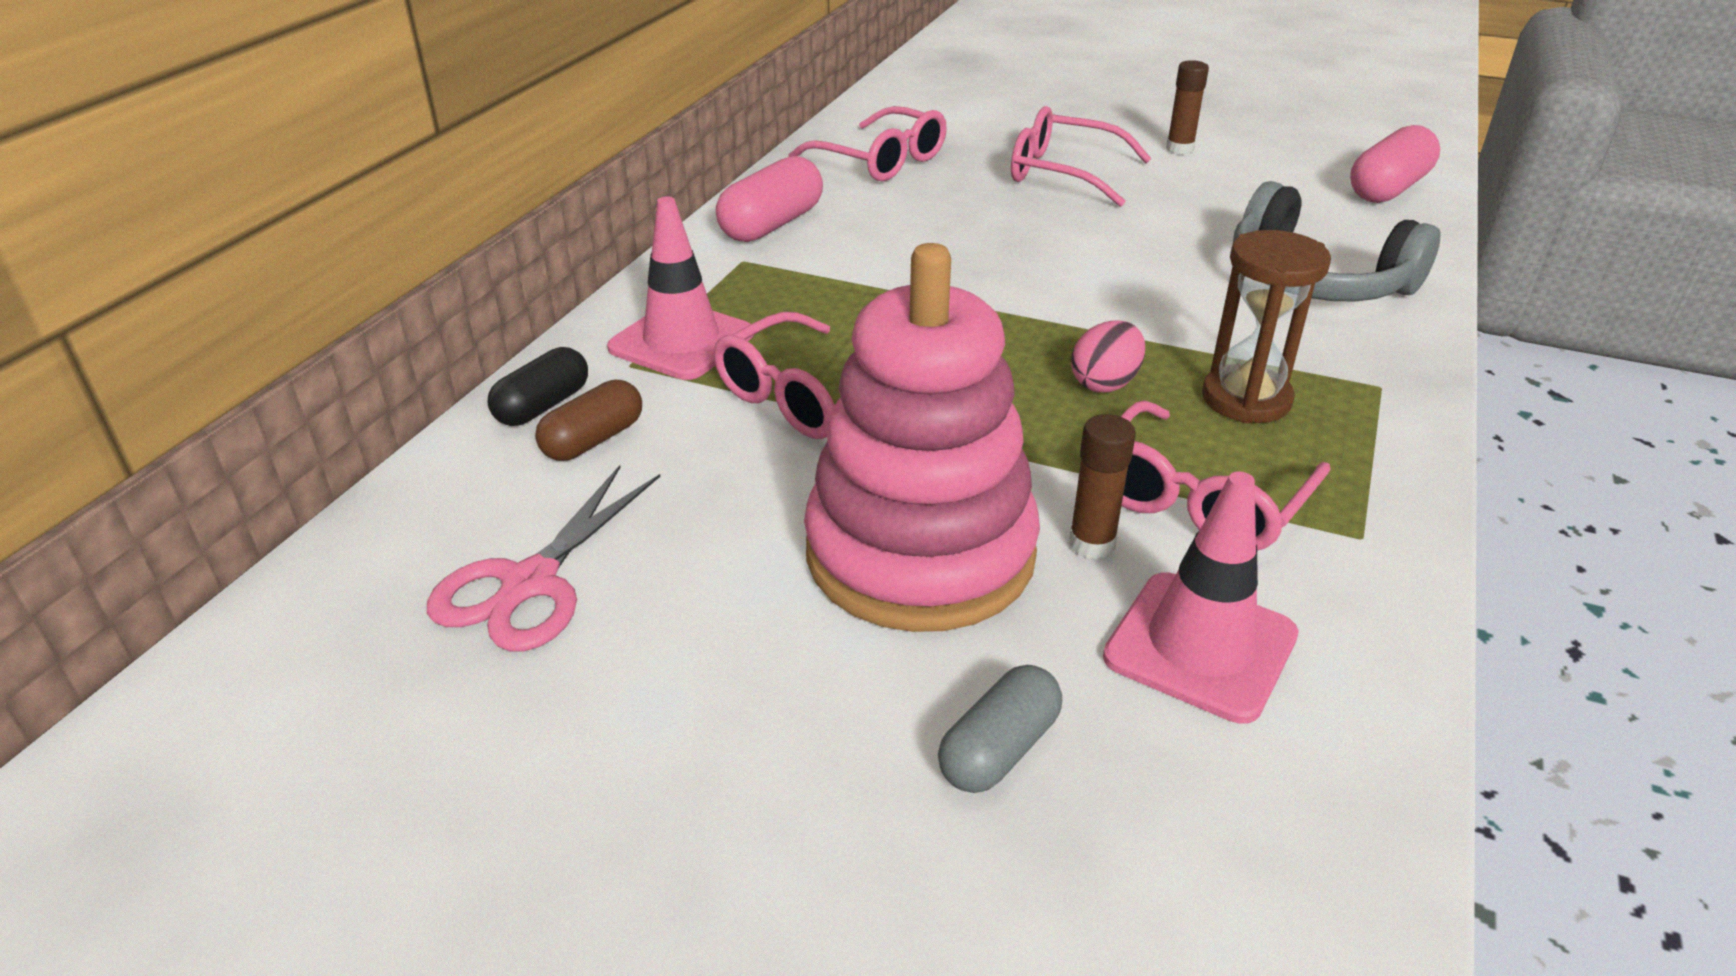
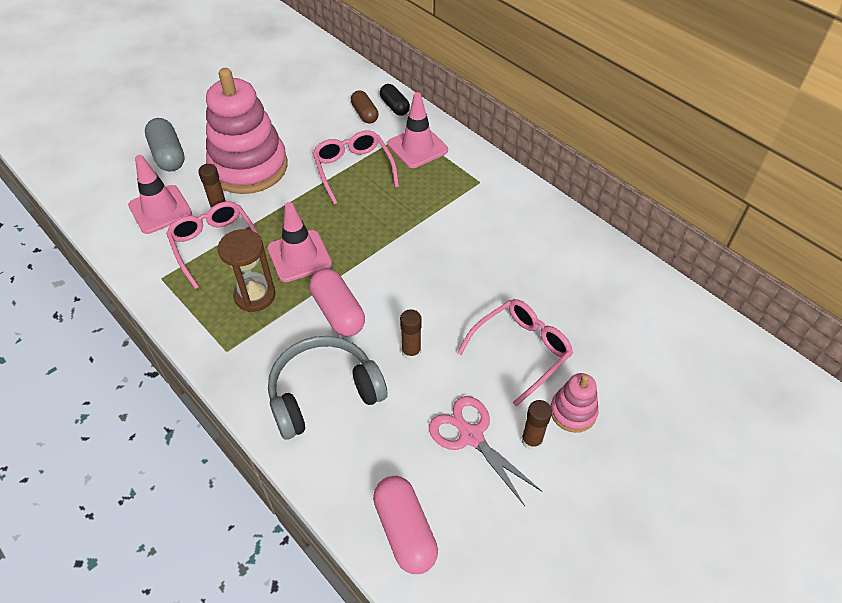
camera: 115 degrees right, 15 degrees up
pink scissors [427,465,660,651] -> pink scissors moved to [429,396,542,506]
pink capsule [716,156,823,242] -> pink capsule moved to [309,269,365,336]
pink glasses [788,106,947,181] -> none
grey capsule [938,665,1062,793] -> grey capsule [145,118,185,172], size x1.50
pink egg [1071,320,1145,392] -> pink traffic cone [267,202,332,282]
none -> brown glue stick [400,309,422,361]
none -> pink stacking toy [550,373,599,433]

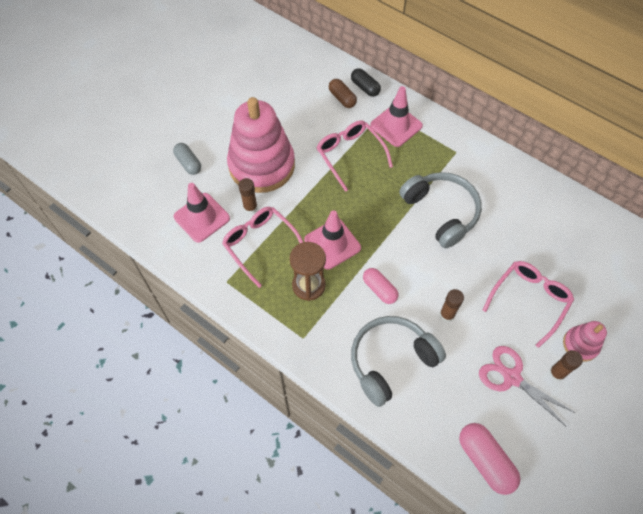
camera: 10 degrees left, 10 degrees up
grey capsule [145,118,185,172] -> grey capsule [173,143,201,175], size x0.66
pink capsule [309,269,365,336] -> pink capsule [363,268,398,304], size x0.66
none -> grey headphones [399,172,482,248]

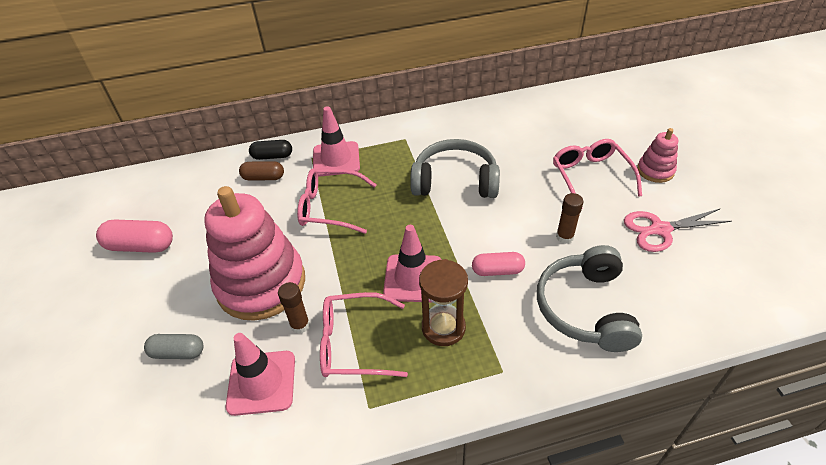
camera: 50 degrees left, 15 degrees down
pink capsule [459,423,520,495] -> pink capsule moved to [96,220,173,253]
brown glue stick [549,350,583,381] -> none

